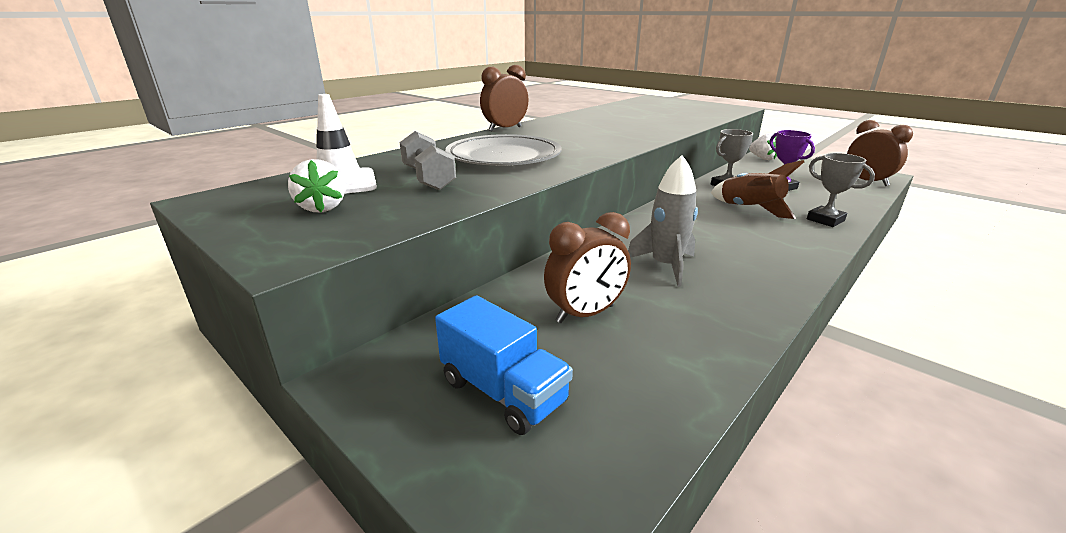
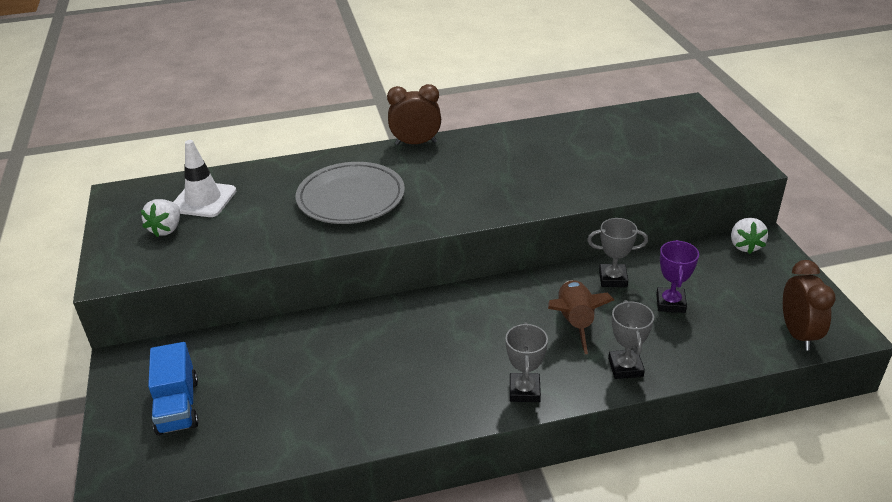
camera: 35 degrees right, 10 degrees up
grey dumbbell [400,131,456,190] -> none
brown clock [544,212,631,323] -> none
grey rocket [628,155,698,287] -> none
none -> grey trophy [505,322,548,402]

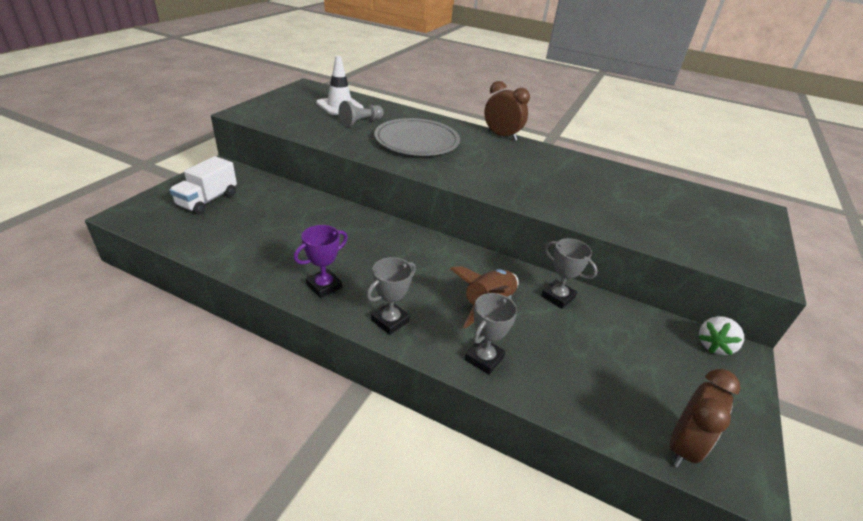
camera: 35 degrees right, 0 degrees up
white strawberry [141,199,180,237] -> none
blue truck [148,342,199,435] -> white truck [169,156,237,214]
purple trophy [656,240,699,313] -> purple trophy moved to [294,225,348,298]
none -> grey pawn [339,101,384,127]

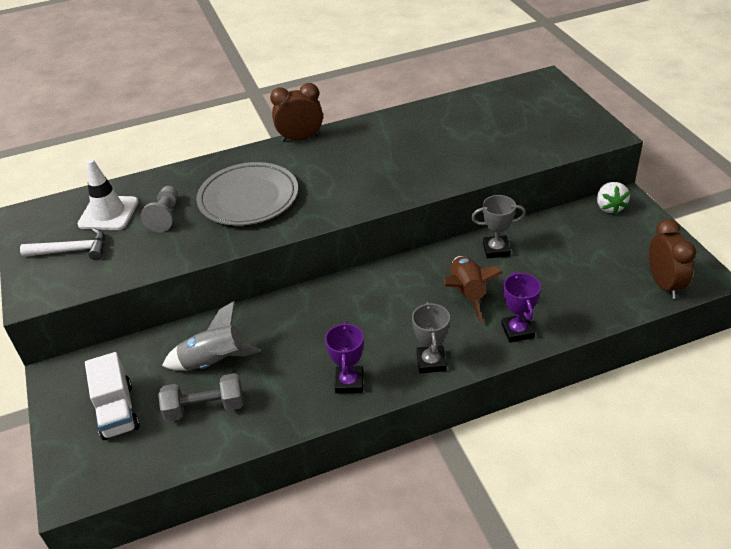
camera: 40 degrees left, 5 degrees up
grey trophy [465,293,517,375] -> purple trophy [501,272,541,343]
none -> white hammer [20,228,105,260]
none -> grey dumbbell [158,373,243,422]
none -> grey rocket [162,301,261,370]

